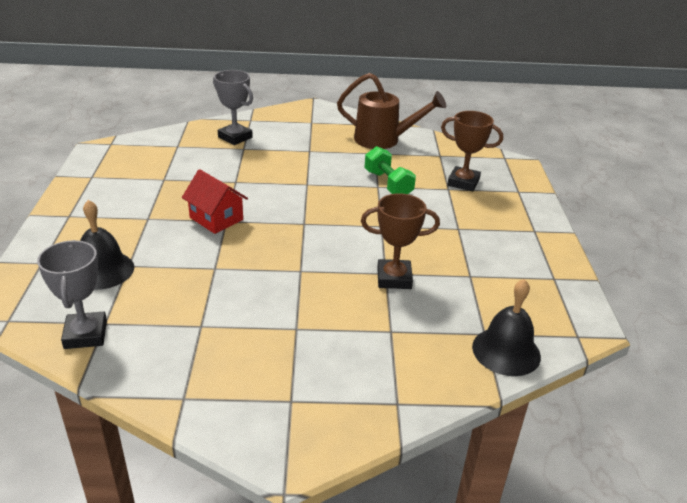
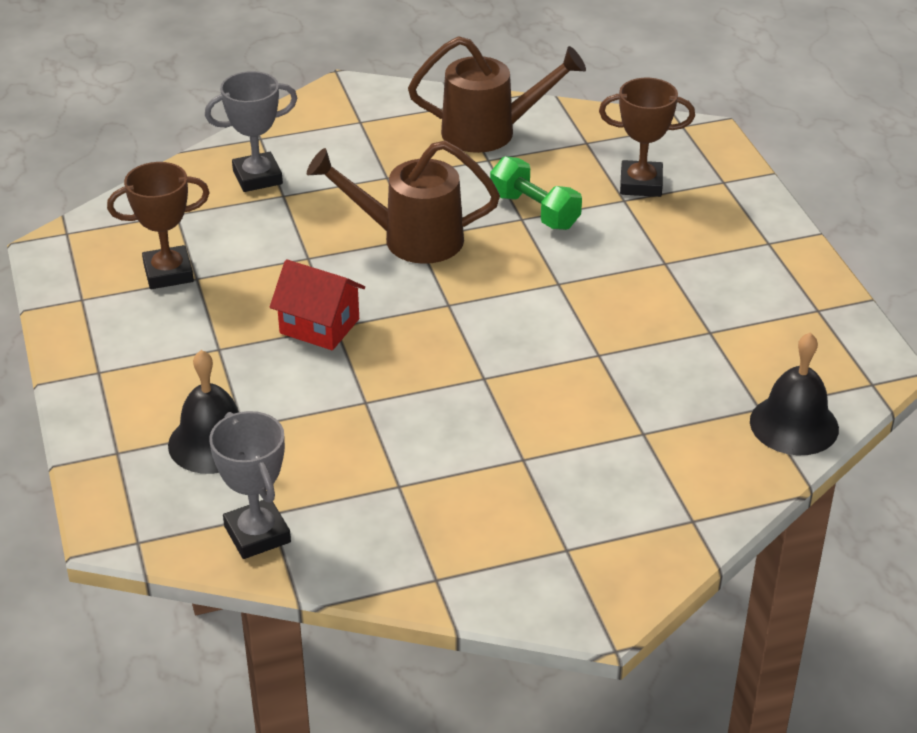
camera: 15 degrees left, 5 degrees up
grey trophy [213,70,253,145] -> grey trophy turned 45 degrees counterclockwise [205,71,297,192]
brown trophy [361,193,440,289] -> brown trophy moved to [107,162,210,289]
none -> brown watering can [307,141,500,264]

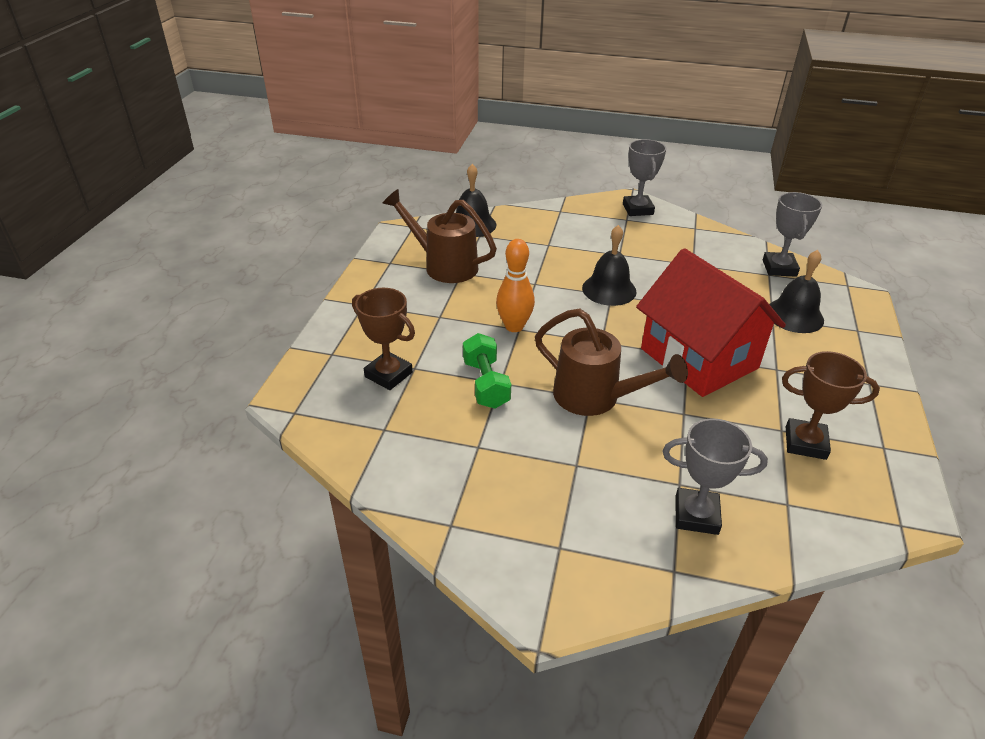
camera: 150 degrees left, 0 degrees up
red house [270,259,365,350] -> red house [636,248,786,397], size x1.94
brown watering can [408,36,586,153] -> brown watering can moved to [382,189,497,283]
none -> orange bowling pin [496,239,535,332]
none -> black bell [582,225,637,306]
none -> grey trophy [623,139,666,216]

